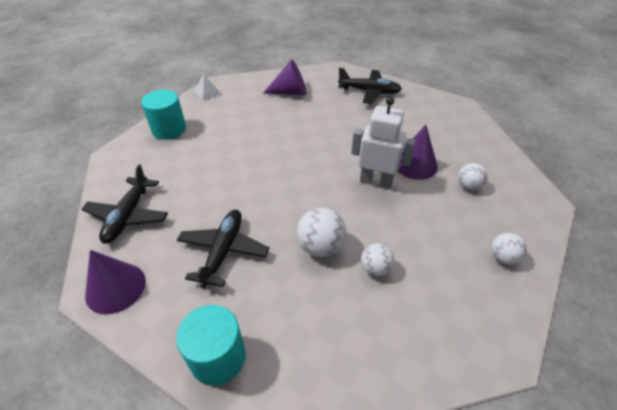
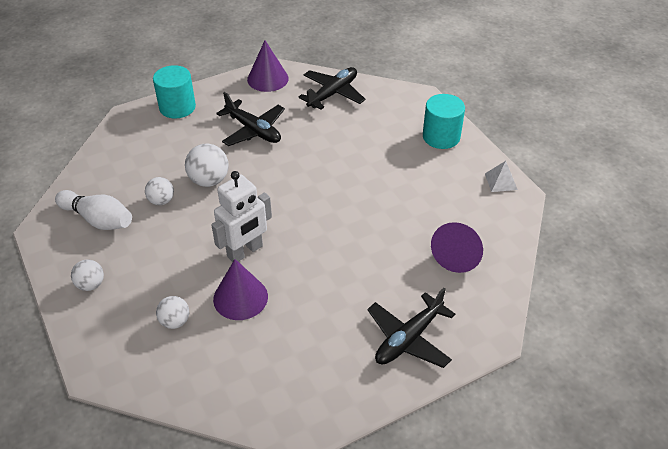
camera: 120 degrees right, 0 degrees up
black plane [82,164,168,244] -> black plane turned 90 degrees clockwise [298,67,366,110]
none -> white bowling pin [55,190,132,230]

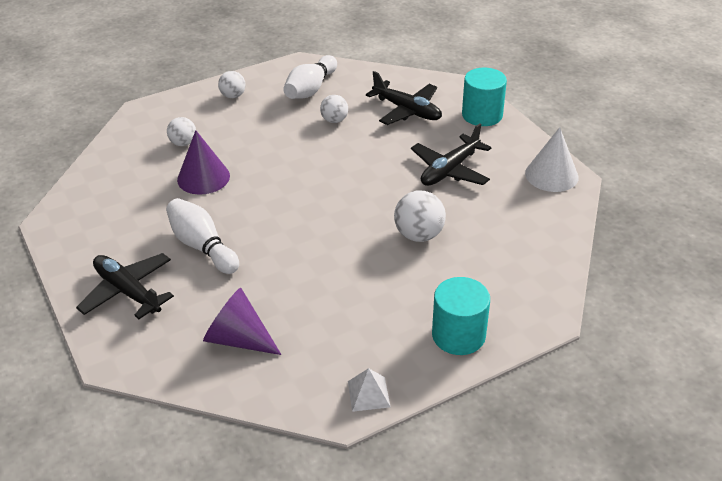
camera: 90 degrees right, 5 degrees down
white ball [185,144,229,187] -> white ball moved to [394,191,446,242]
white robot [211,171,272,262] -> none
purple cone [247,40,289,92] -> white cone [525,127,579,192]
black plane [298,67,366,110] -> black plane moved to [366,71,442,125]
none -> white bowling pin [166,198,239,274]

